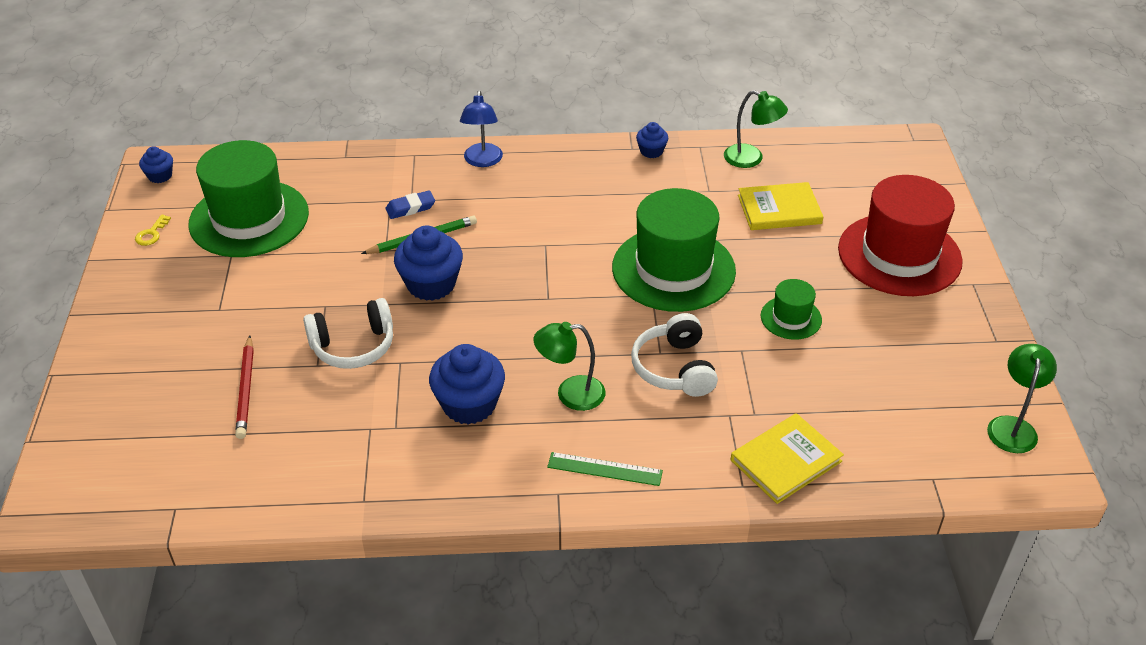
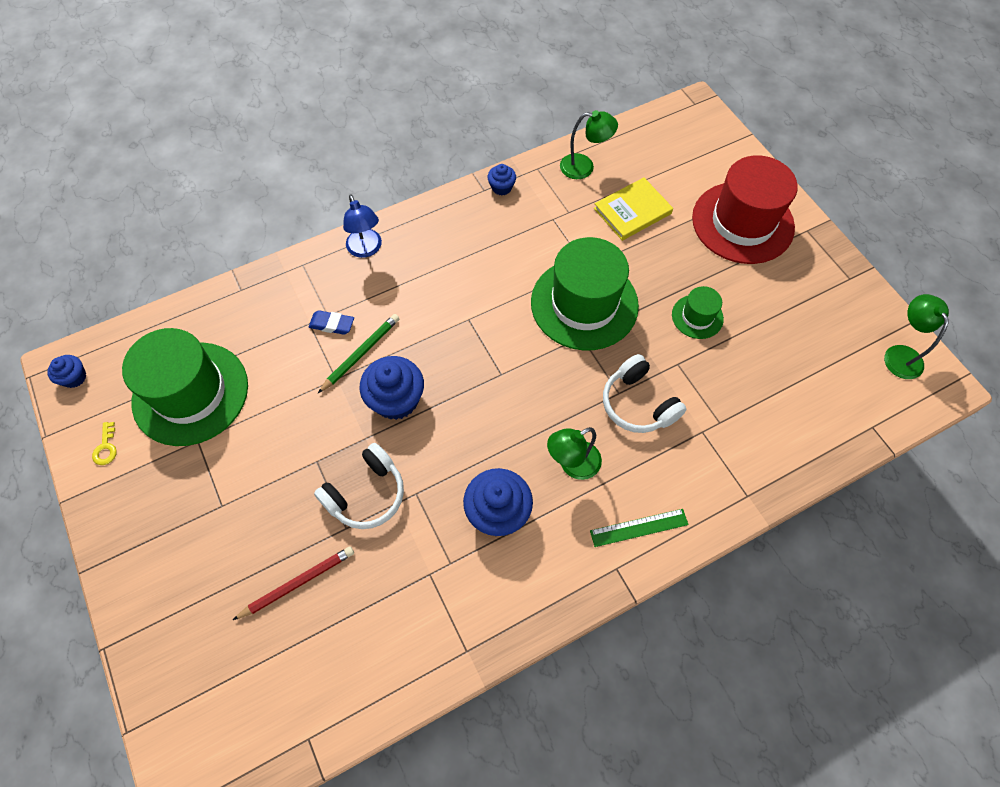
camera: 25 degrees left, 20 degrees up
red pencil [235,335,254,439] -> red pencil turned 90 degrees counterclockwise [233,546,354,620]
blue eraser [385,191,435,219] -> blue eraser turned 60 degrees clockwise [309,310,354,335]
yellow book [731,413,844,504] -> none

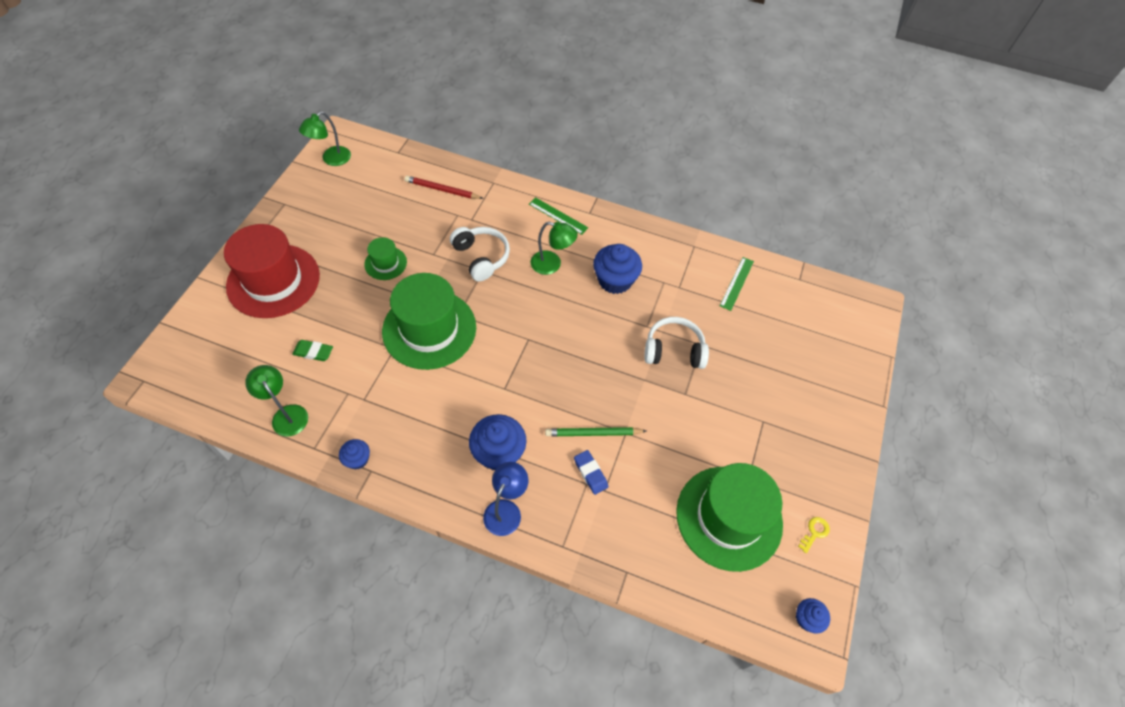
camera: 135 degrees left, 5 degrees down
red pencil [233,546,354,620] -> red pencil moved to [405,176,483,199]
blue cupcake [360,356,424,420] -> blue cupcake moved to [469,414,527,470]
yellow book [594,177,673,241] -> green eraser [292,340,333,361]
white headphones [603,354,687,433] -> white headphones turned 45 degrees counterclockwise [450,227,510,282]
none -> green ruler [720,257,754,311]

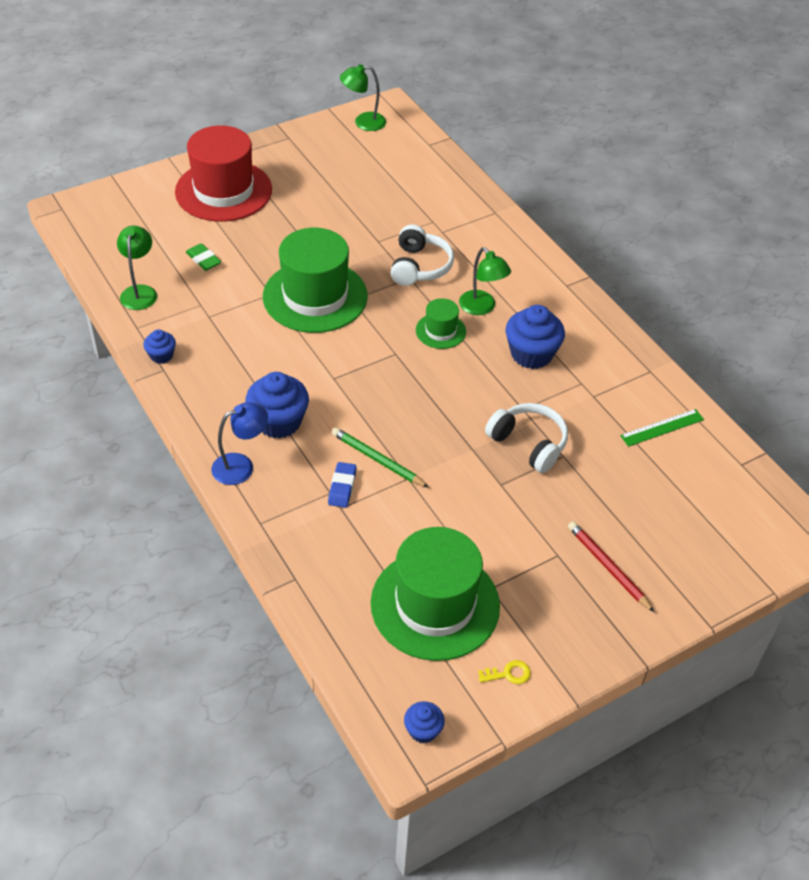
camera: 40 degrees right, 10 degrees down
green hat [364,237,407,280] -> green hat moved to [416,298,466,349]
red pencil [405,176,483,199] -> red pencil moved to [568,521,654,612]
green ruler [529,197,588,235] -> none

